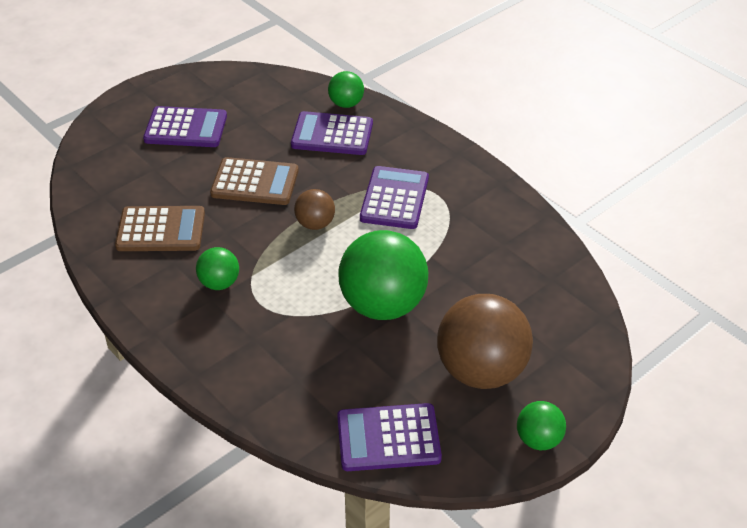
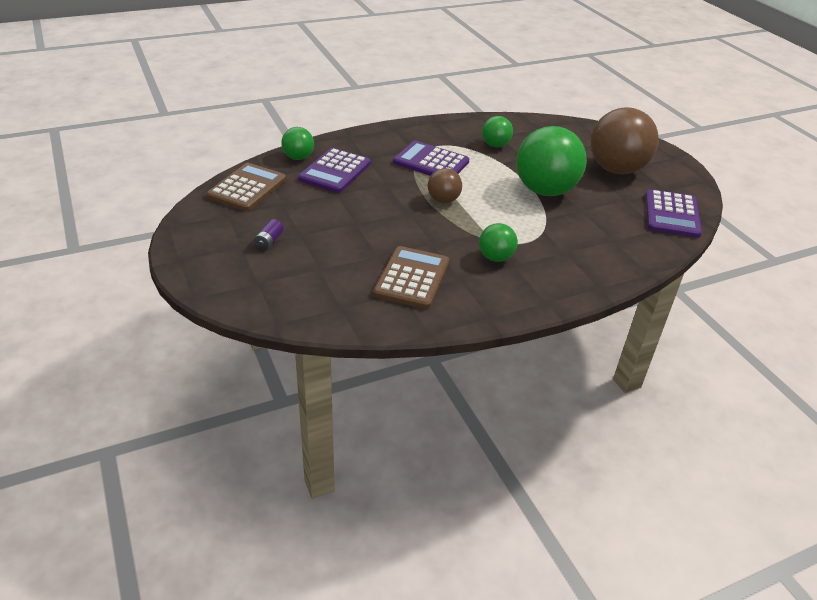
camera: 75 degrees left, 5 degrees down
purple calculator [143,106,227,147] -> purple battery [254,219,283,250]
brown calculator [210,157,299,205] -> brown calculator moved to [206,163,286,211]
green ball [517,401,566,450] -> green ball moved to [482,116,513,147]

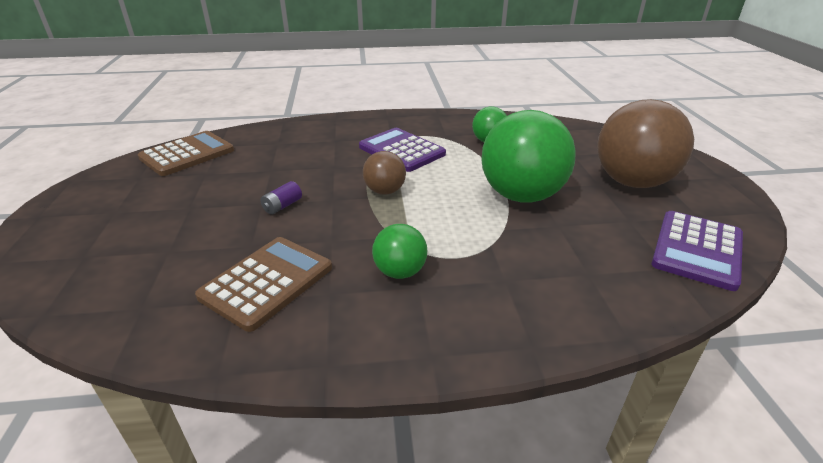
camera: 20 degrees right, 5 degrees down
purple battery [254,219,283,250] -> purple battery moved to [261,181,302,215]
green ball [281,127,314,160] -> none
purple calculator [298,148,371,193] -> none

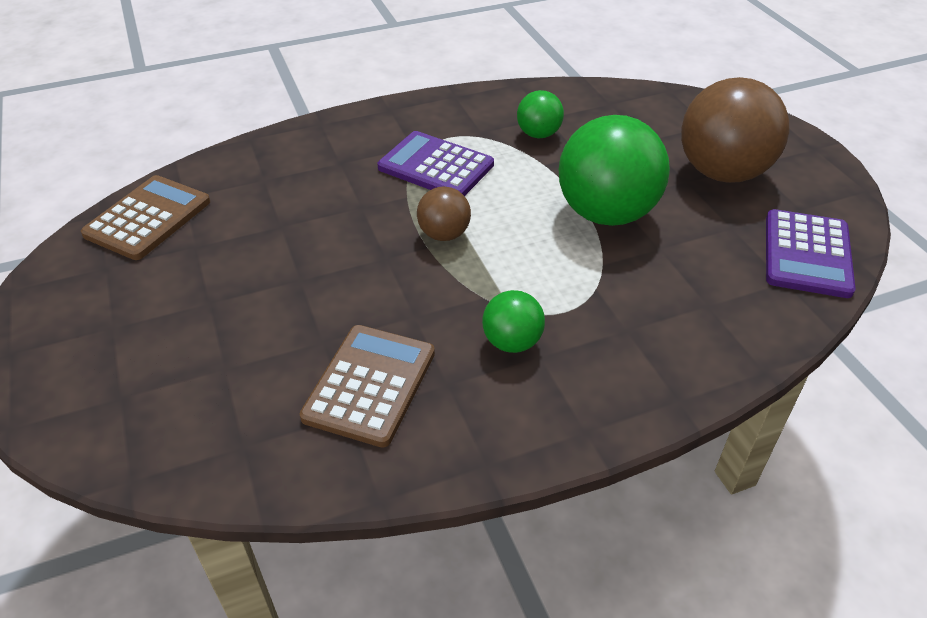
camera: 15 degrees left, 10 degrees up
purple battery [261,181,302,215] -> none

